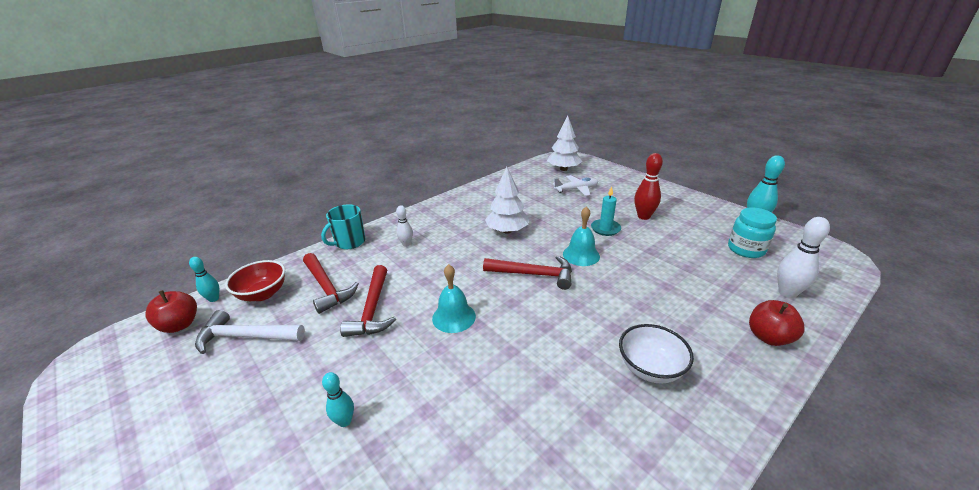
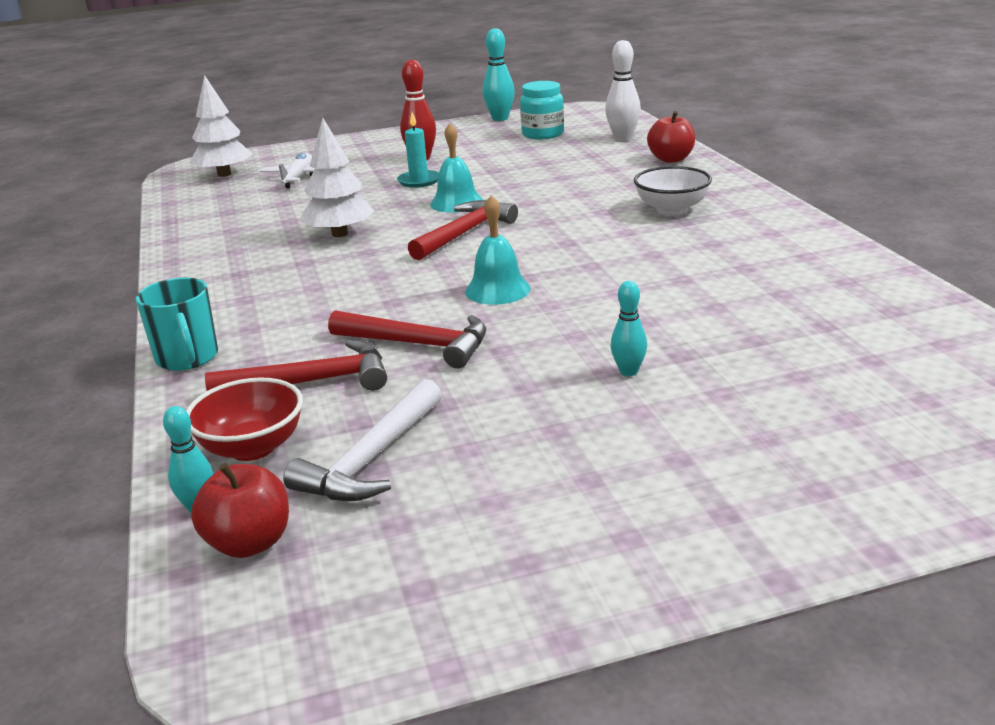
camera: 65 degrees left, 5 degrees down
white bowling pin [396,205,413,247] -> none

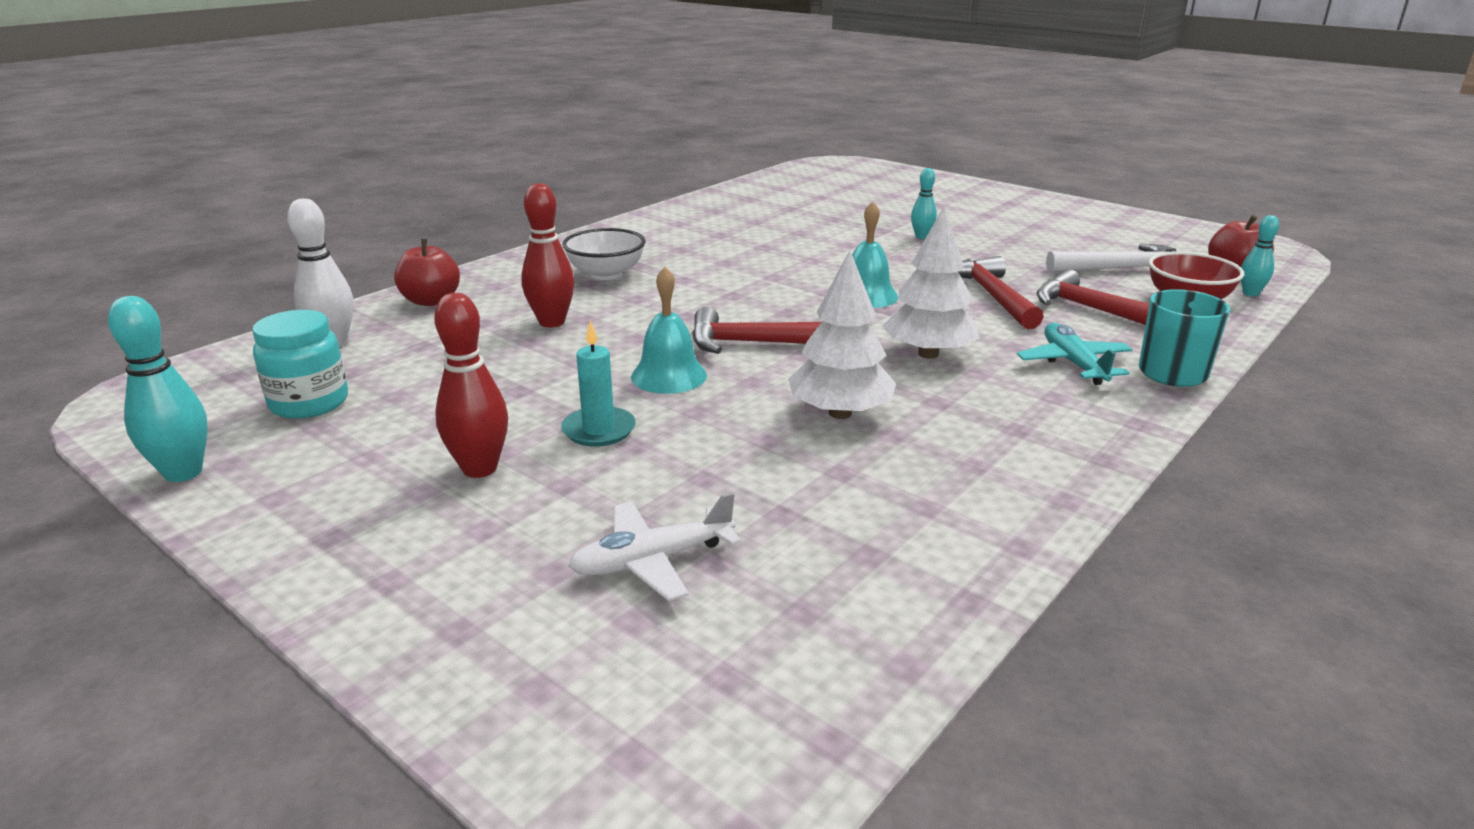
camera: 125 degrees left, 0 degrees up
white tree [190,75,253,177] -> white tree moved to [882,206,979,359]
none -> red bowling pin [521,183,574,328]
none -> turquoise plane [1017,323,1133,385]

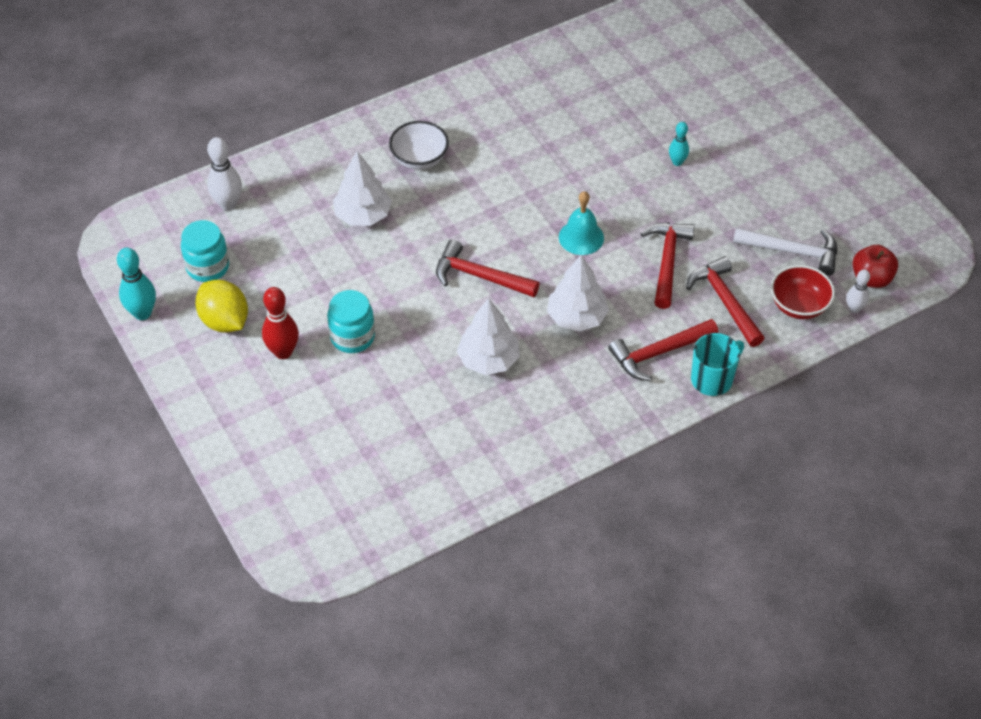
camera: 20 degrees right, 25 degrees up
red apple [394,239,460,306] -> none
red bowling pin [521,183,574,328] -> white tree [333,151,392,226]
turquoise candle [561,320,636,447] -> turquoise jar [327,290,375,353]
white plane [568,492,741,601] -> none
turquoise bell [631,267,707,394] -> none
turquoise plane [1017,323,1133,385] -> red hammer [608,319,718,381]
turquoise bowling pin [1241,215,1279,296] -> white bowling pin [846,269,870,313]
none -> yellow lemon [195,280,248,333]

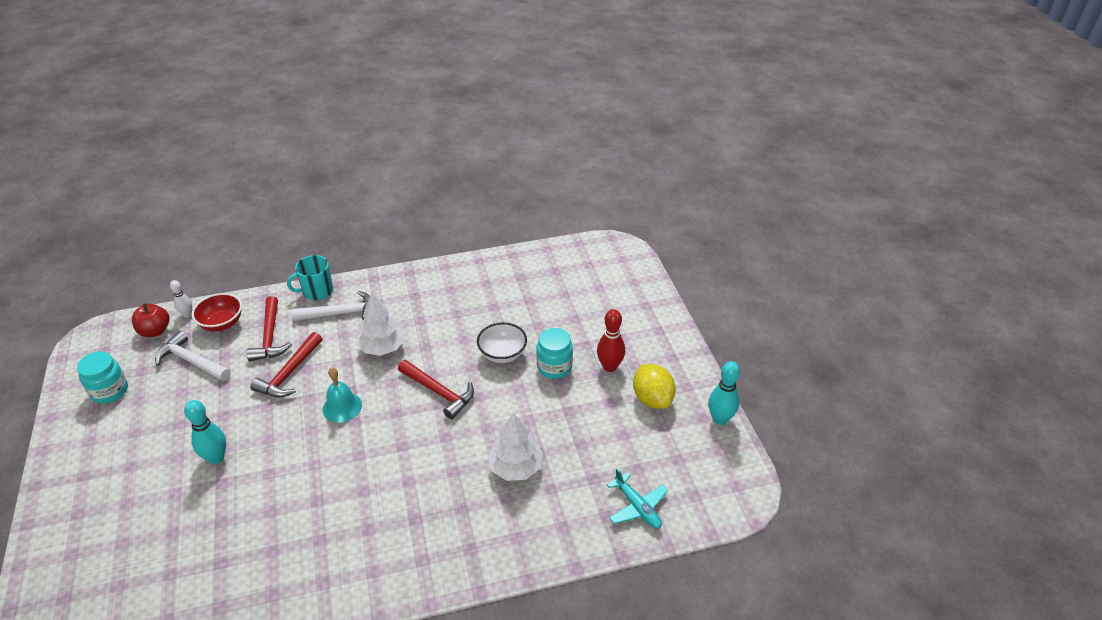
camera: 165 degrees left, 10 degrees down
turquoise jar [181,220,229,282] -> turquoise jar moved to [77,351,128,404]
white bowling pin [207,137,242,211] -> turquoise plane [607,468,668,529]
white bowl [389,121,449,170] -> white bowl moved to [477,322,527,363]
white tree [457,298,520,375] -> none
red hammer [608,319,718,381] -> white hammer [292,291,370,321]
turquoise bowling pin [669,122,689,166] -> turquoise bowling pin [184,400,226,464], size x1.63

